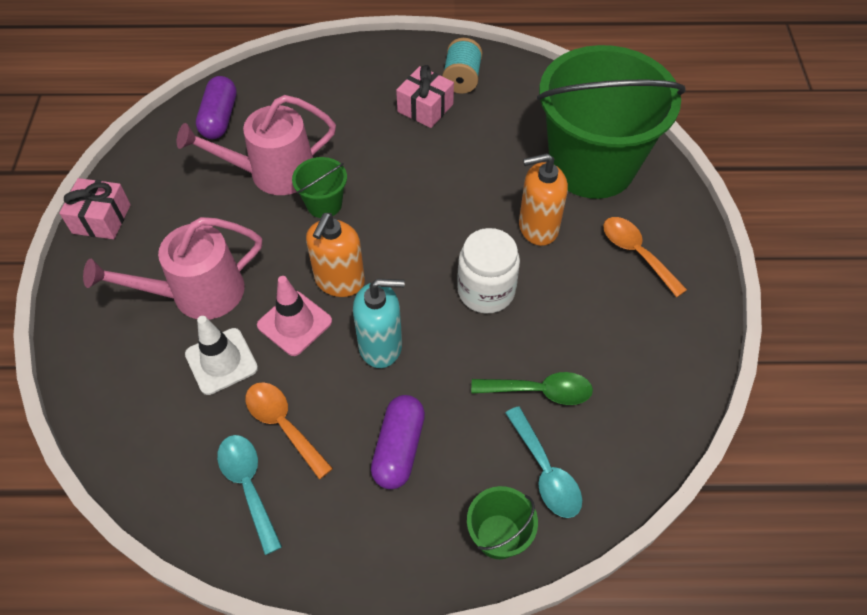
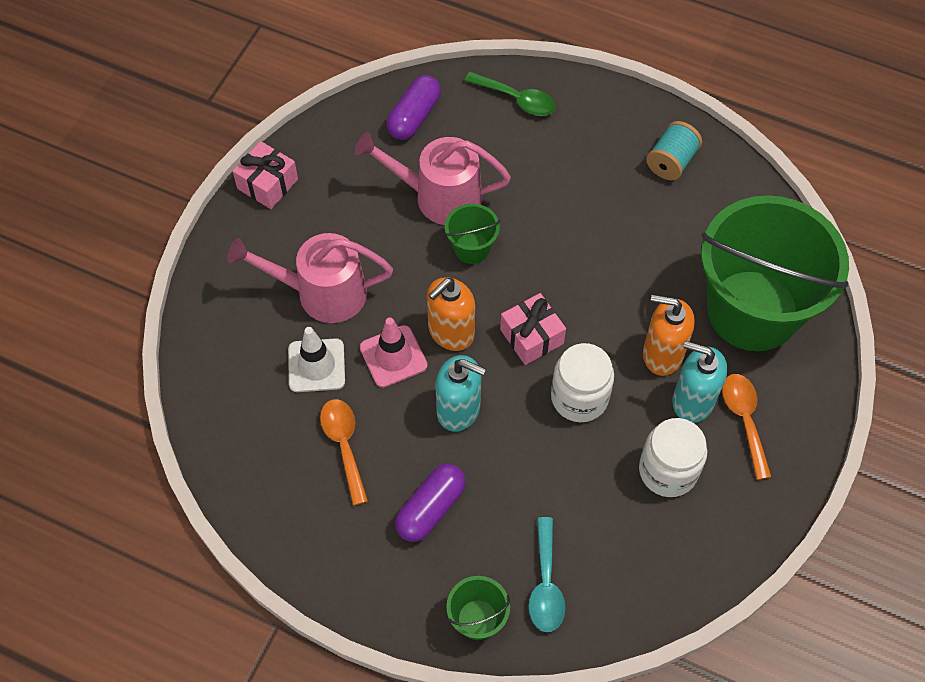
camera: 25 degrees right, 5 degrees up
turquoise spoon [217,435,282,555] -> none
pink gift [396,65,454,128] -> pink gift moved to [500,293,566,365]
green spoon [471,372,593,405] -> green spoon moved to [464,72,556,116]
none -> white jar [639,418,707,497]
none -> turquoise soap dispenser [672,341,727,423]

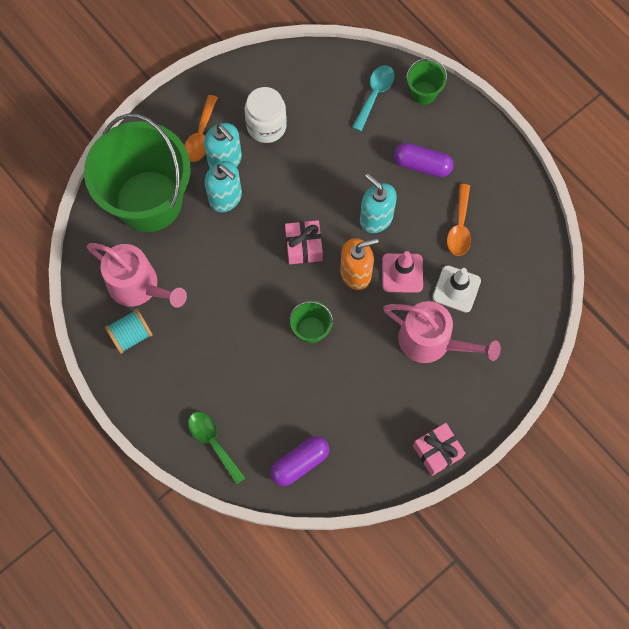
camera: 155 degrees left, 10 degrees up
pink watering can [355,132,511,225] -> pink watering can moved to [87,243,187,308]
purple capsule [395,464,466,542] -> purple capsule turned 45 degrees clockwise [394,143,453,177]
white jar [551,343,614,422] -> none
orange soap dispenser [643,295,695,376] -> turquoise soap dispenser [205,161,242,212]

